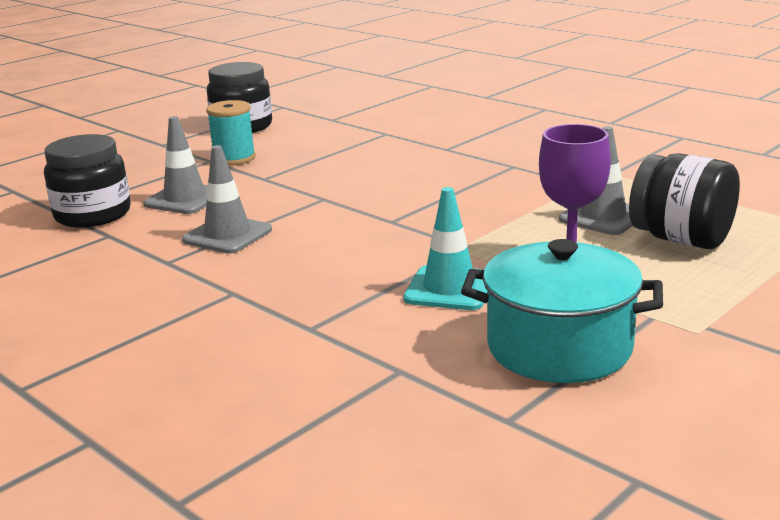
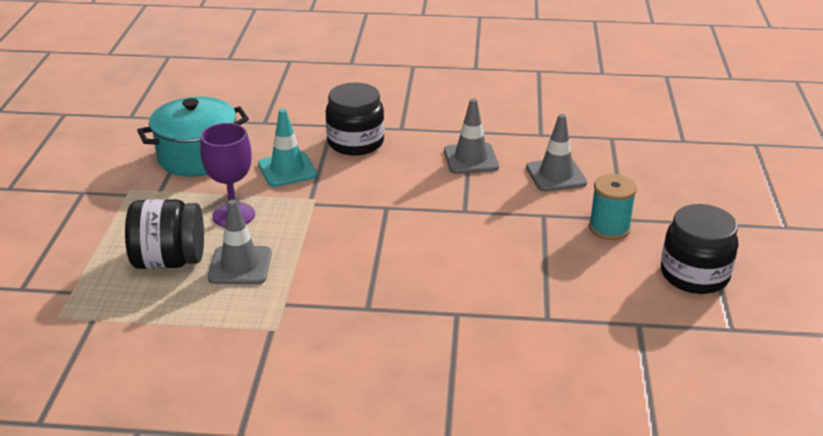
camera: 140 degrees right, 10 degrees up
black jar [44,134,131,228] -> black jar moved to [326,83,384,156]

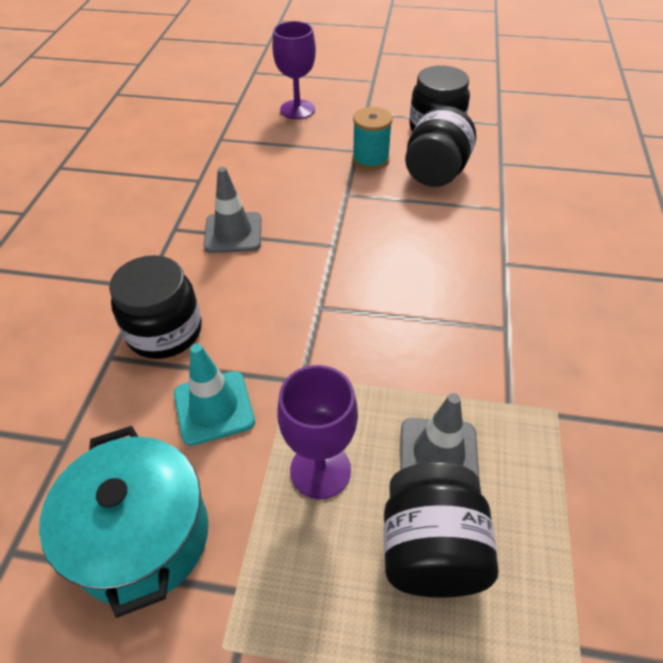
camera: 85 degrees left, 15 degrees up
grey traffic cone [526,114,587,192] -> none
none -> purple goblet [272,21,316,119]
none -> black jar [405,106,476,187]

